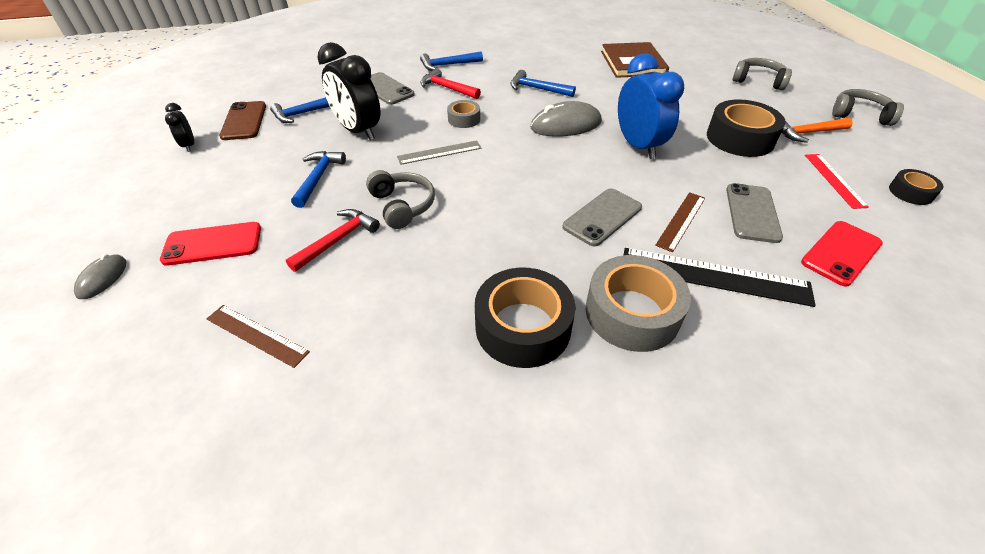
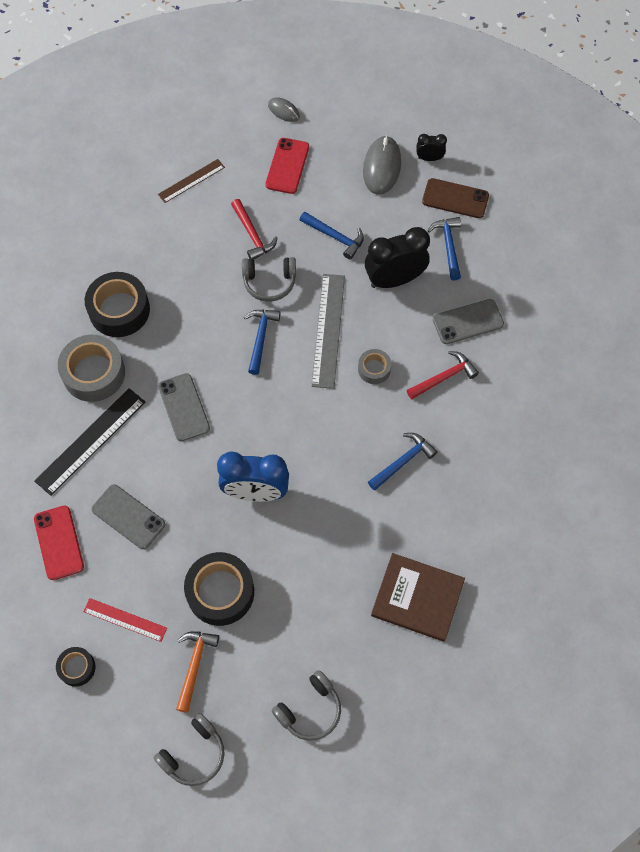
camera: 115 degrees right, 20 degrees up
grey ruler [397,140,482,165] -> grey ruler [311,274,345,389], size x1.66
blue hammer [420,52,483,71] -> blue hammer moved to [244,310,281,375]
grey mouse [530,101,602,137] -> grey mouse moved to [363,135,401,195]
brown ruler [655,192,705,252] -> none

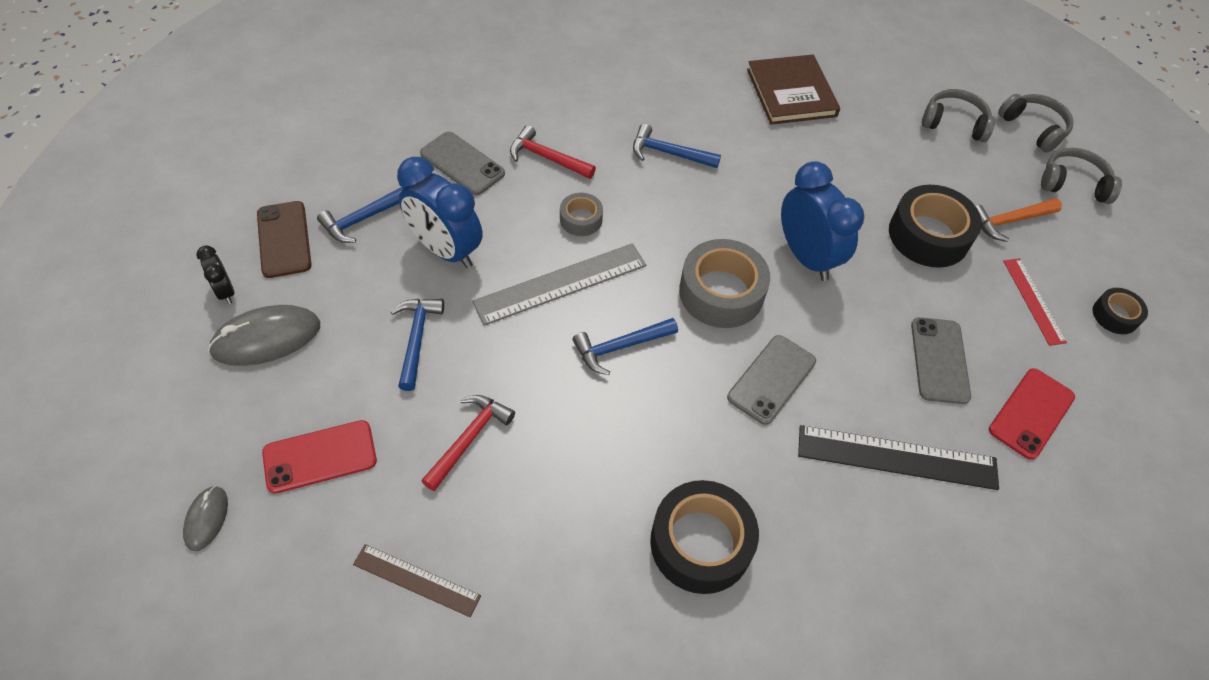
camera: 125 degrees left, 10 degrees down
grey tape [58,335,125,402] -> grey tape moved to [679,239,770,328]
grey headphones [242,257,296,302] -> grey headphones moved to [998,94,1074,153]
black clock [365,227,430,288] -> blue clock [397,157,483,268]

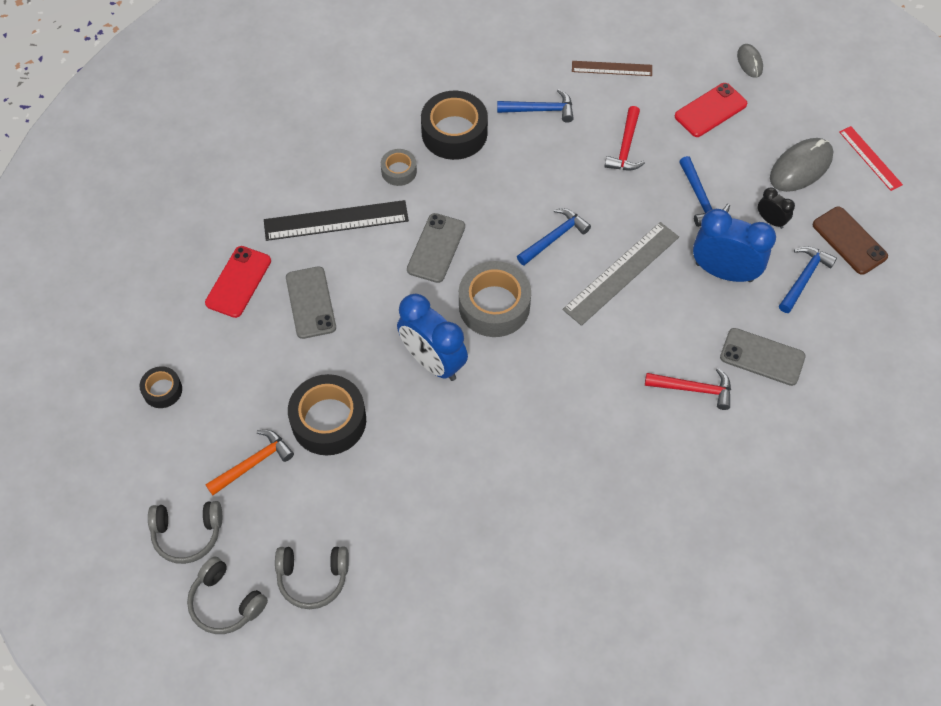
camera: 165 degrees right, 5 degrees up
black clock [196,245,234,304] -> black clock moved to [758,188,795,229]
grey tape [560,193,603,236] -> grey tape moved to [381,149,417,186]
blue hammer [633,124,721,168] -> blue hammer moved to [497,89,574,123]
brown book [747,54,840,125] -> none
red ruler [1003,258,1067,346] -> red ruler moved to [839,126,903,191]

